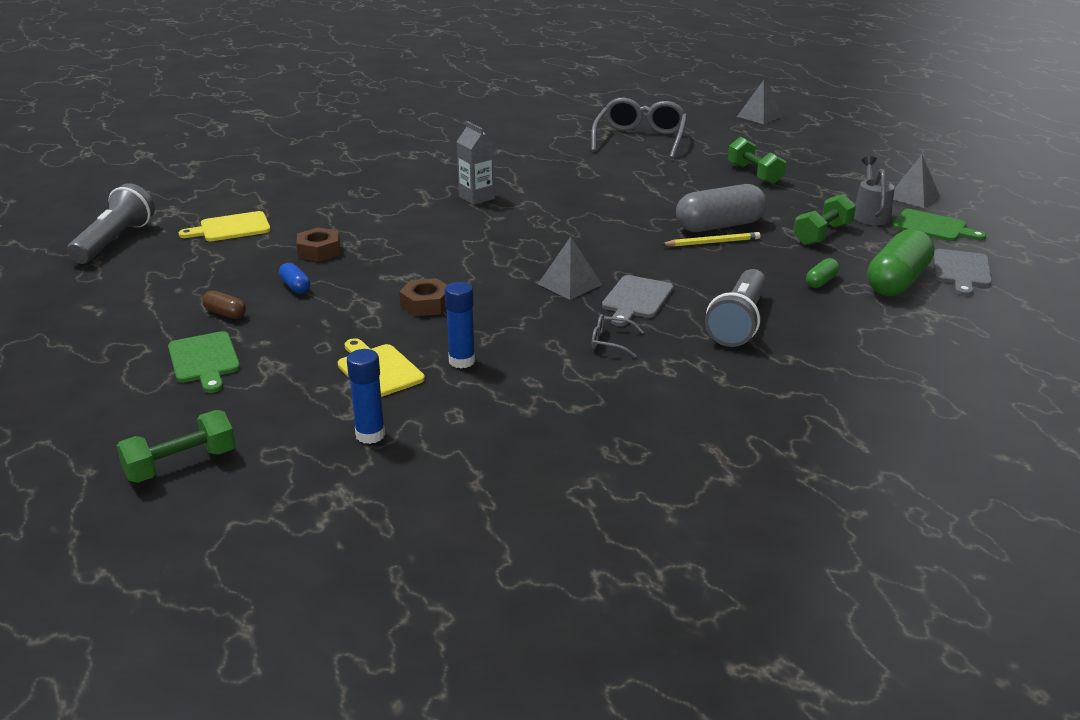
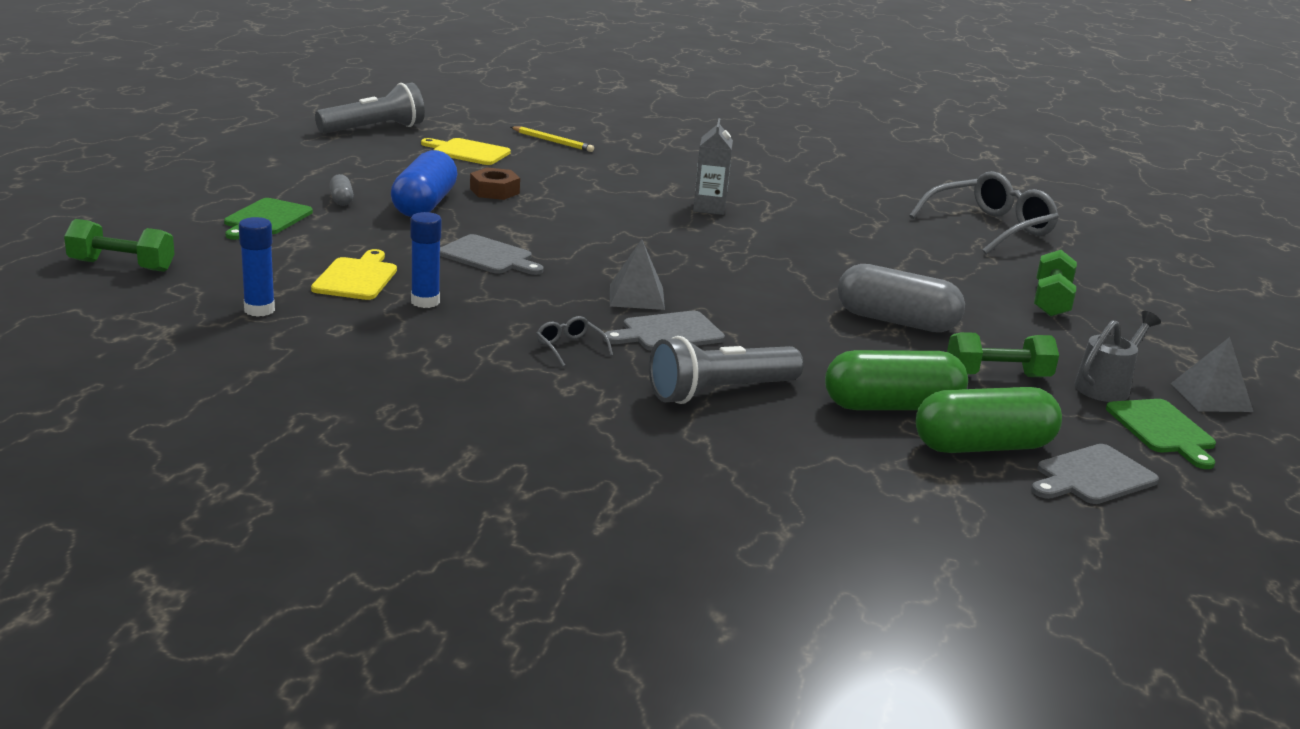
camera: 40 degrees right, 5 degrees down
brown capsule [202,290,246,319] -> grey capsule [329,174,354,206]
blue capsule [279,263,311,294] -> blue capsule [391,150,457,217], size x2.20
brown nut [399,278,447,316] -> grey cutting board [440,234,543,275]
yellow pencil [661,232,760,247] -> yellow pencil moved to [511,126,594,152]
grey pyramid [737,80,783,124] -> none
green capsule [806,258,839,288] -> green capsule [825,350,968,410], size x2.20

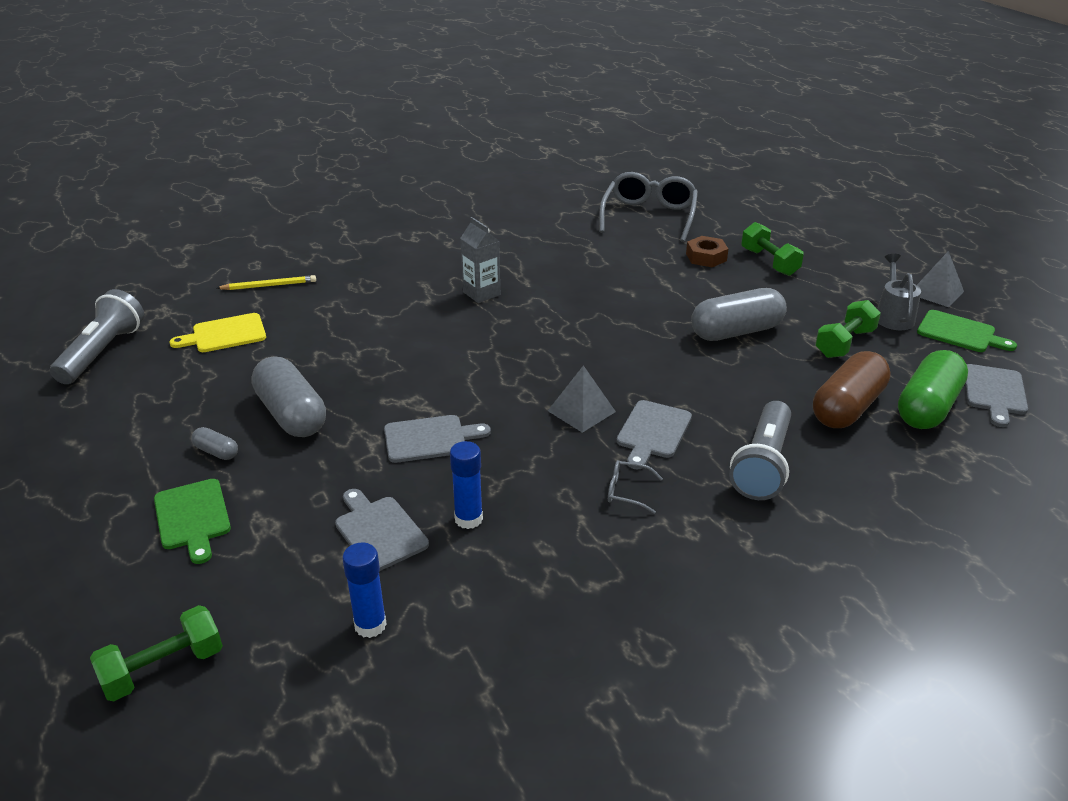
camera: 40 degrees left, 10 degrees up
yellow cutting board [311,249,397,300] -> grey cutting board [335,489,429,571]
blue capsule [391,150,457,217] -> grey capsule [251,357,326,437]
brown nut [470,167,520,200] -> brown nut moved to [686,236,728,267]
green capsule [825,350,968,410] -> brown capsule [813,351,891,428]

